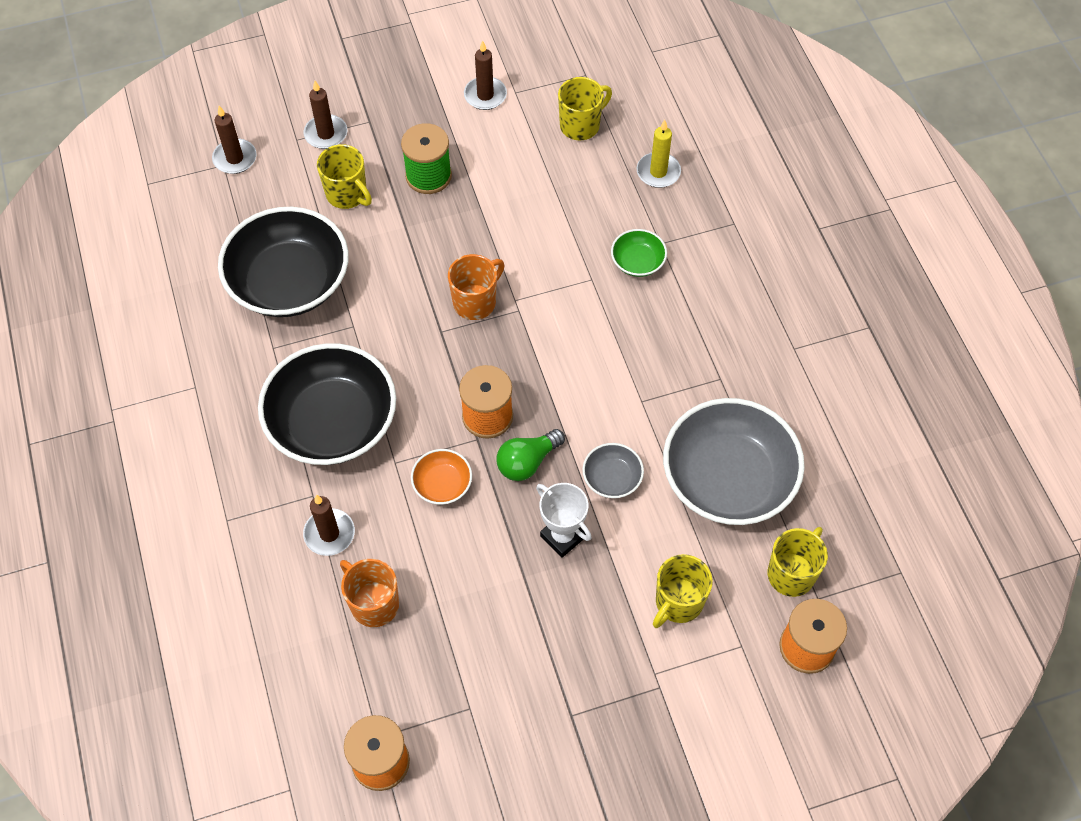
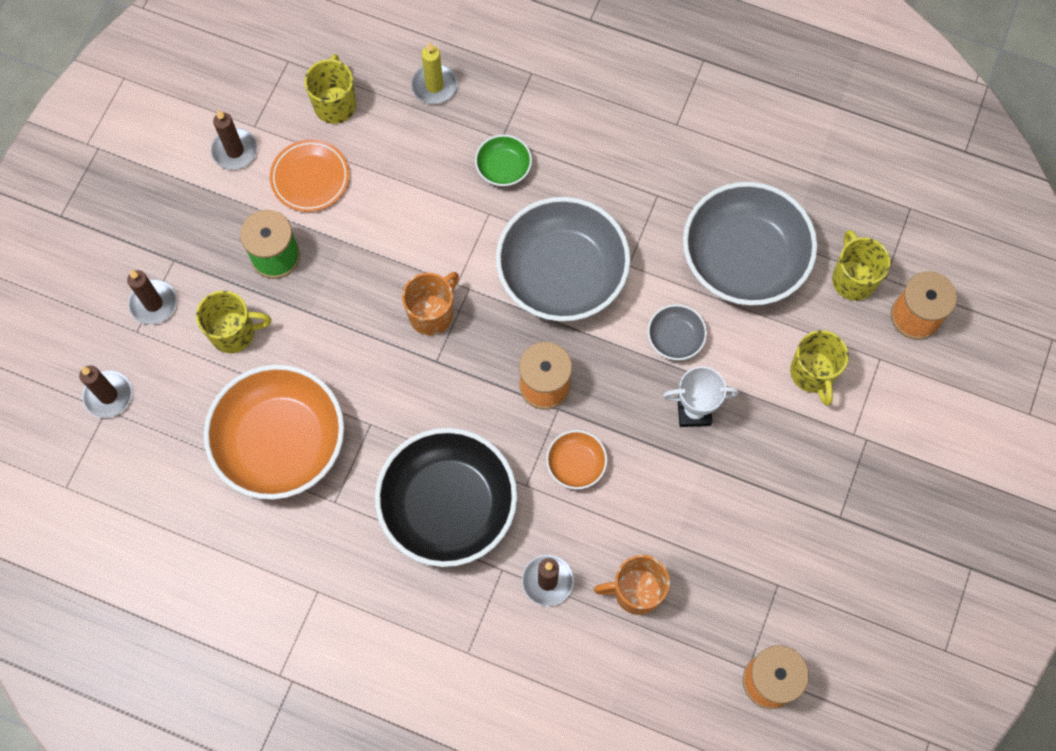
camera: 50 degrees left, 10 degrees up
black bowl [218,207,349,317] -> orange bowl [203,364,344,500]
orange mug [448,254,505,320] -> orange mug turned 45 degrees clockwise [402,272,459,336]
green light bulb [497,429,565,481] -> none
none -> orange plate [270,140,349,212]
none -> grey bowl [496,197,631,321]

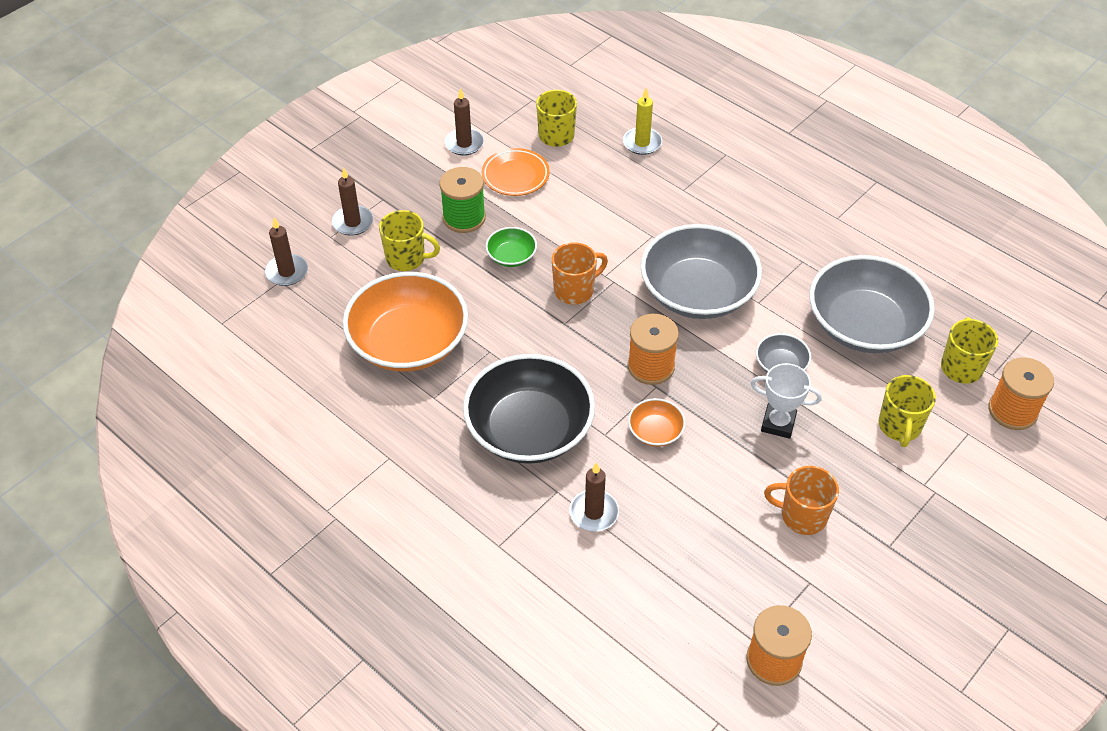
camera: 20 degrees right, 20 degrees down
green bowl [475,134,532,186] -> green bowl moved to [486,227,537,267]
orange mug [594,555,670,615] -> orange mug moved to [764,466,839,535]

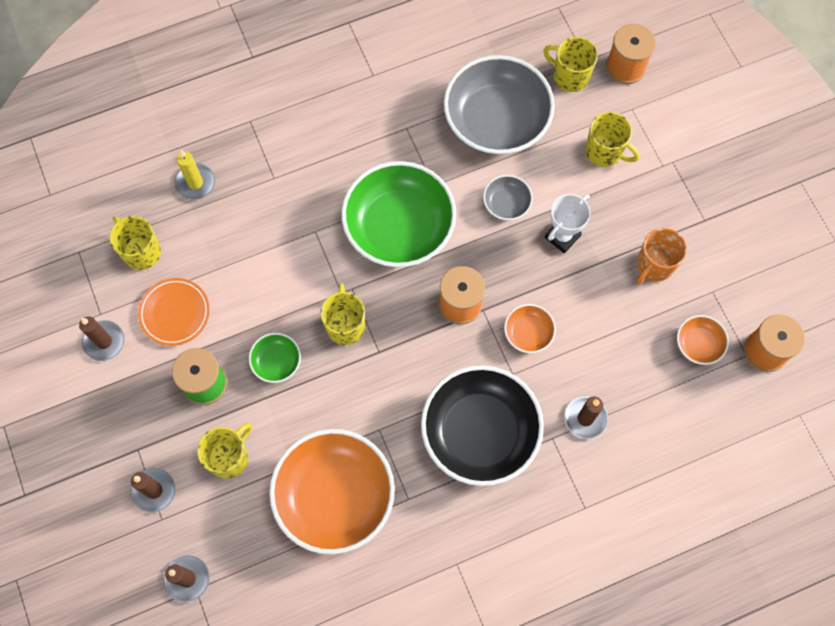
camera: 65 degrees left, 20 degrees up
orange mug [552,242,608,305] -> yellow mug [320,283,365,345]
grey bowl [641,224,762,319] -> green bowl [341,161,456,267]
none -> orange bowl [677,315,729,365]

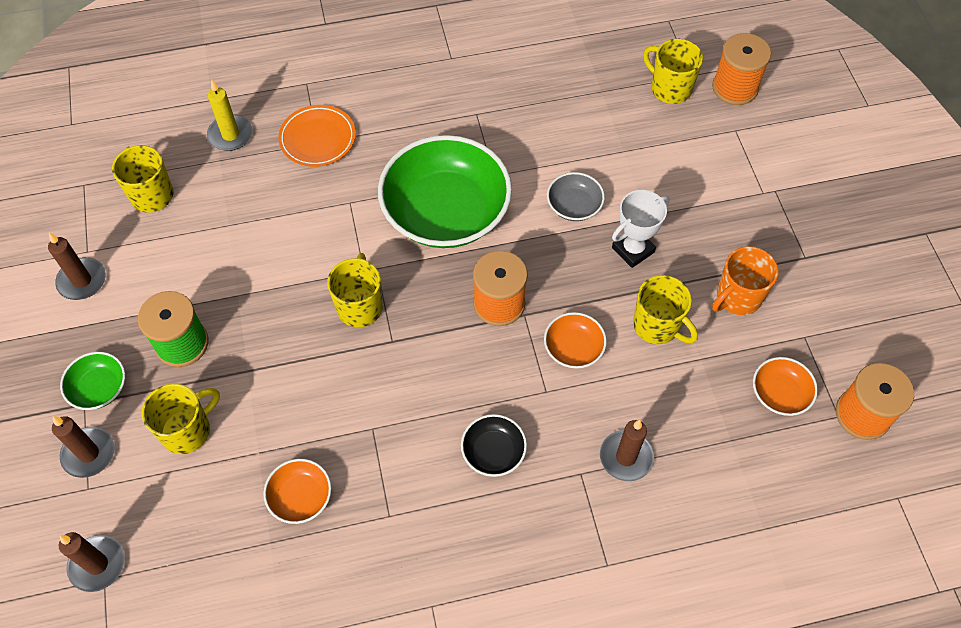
camera: 10 degrees right, 10 degrees down
orange plate [138,278,210,346] -> orange plate moved to [278,105,356,167]
green bowl [249,333,301,383] -> green bowl moved to [60,352,125,410]
orange bowl [269,429,395,554] -> orange bowl [263,459,331,524], size x0.44
black bowl [421,365,544,486] -> black bowl [461,414,527,477], size x0.44
grey bowl [444,55,555,154] -> none
yellow mug [586,112,639,167] -> yellow mug moved to [633,275,698,344]

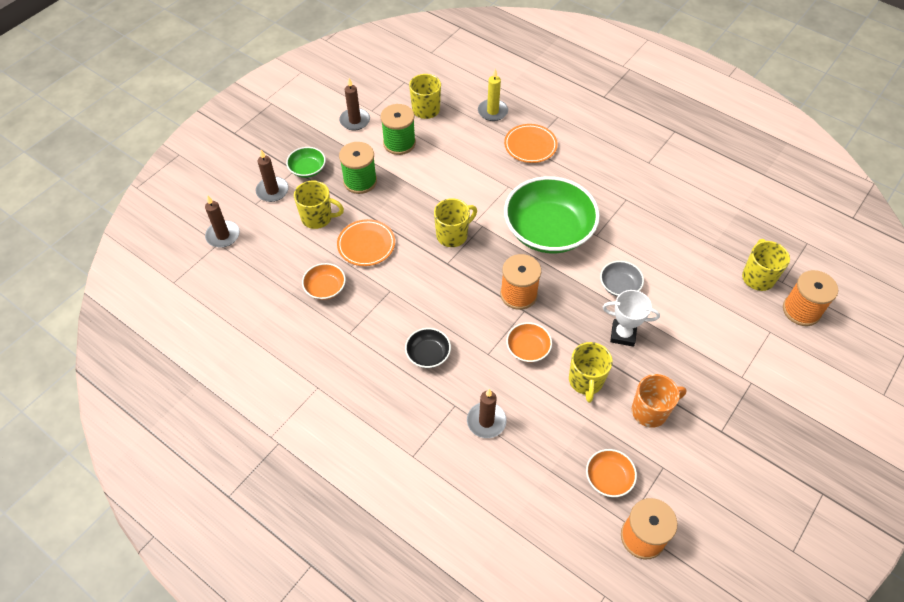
camera: 50 degrees right, 5 degrees down
orange mug [712,246,779,315] -> orange mug turned 150 degrees clockwise [632,374,687,428]
none -> orange plate [337,219,395,266]
none -> green spool [381,104,416,155]

